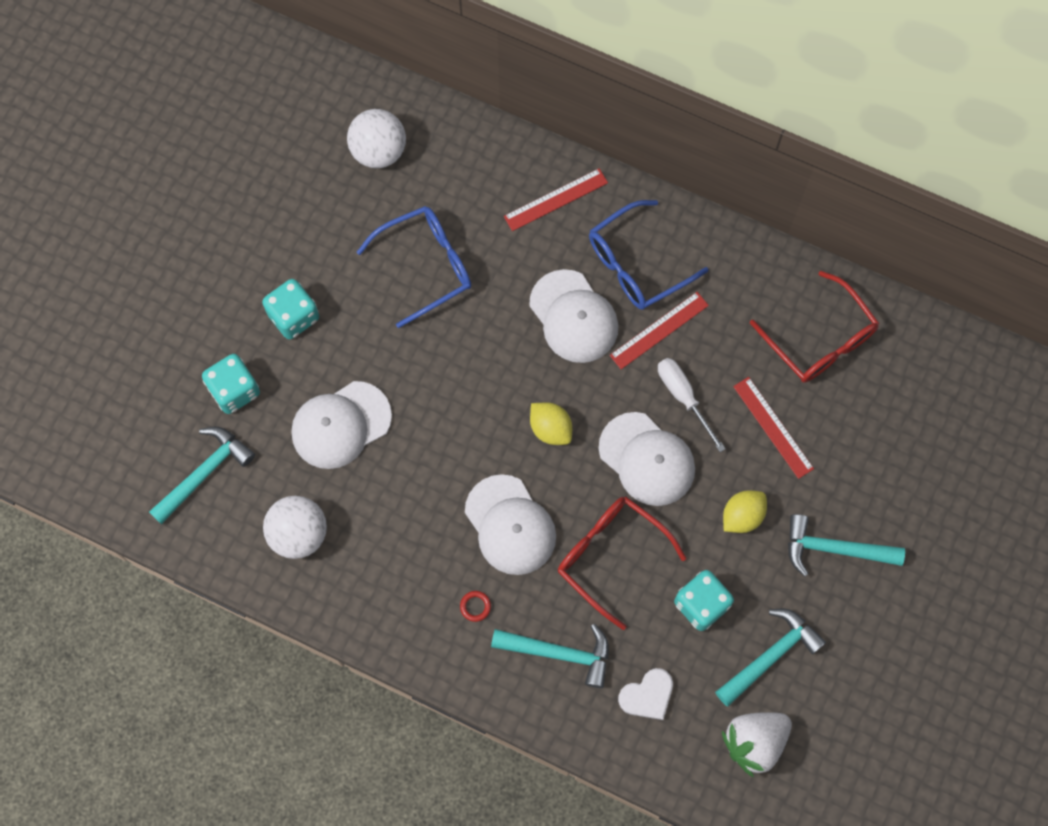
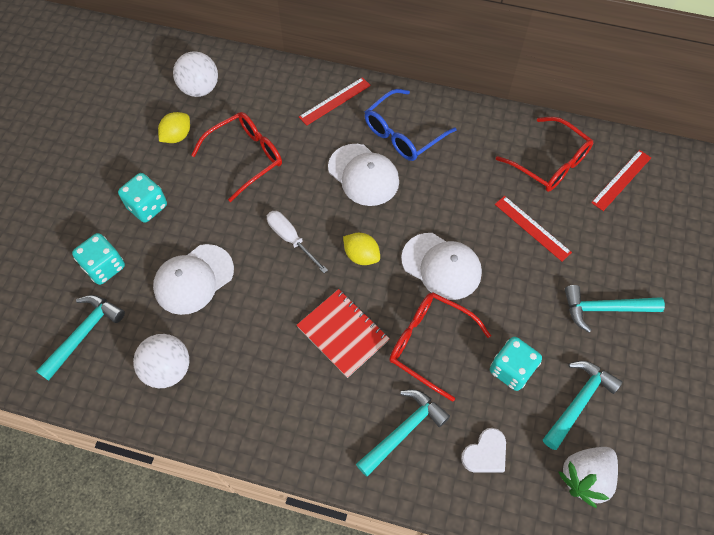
camera: 10 degrees left, 10 degrees down
blue glasses [356,206,471,328] -> red glasses [191,112,282,202]
red ring [460,591,491,622] -> none
white cap [465,474,556,575] -> red notebook [297,289,390,378]
turquoise hammer [491,624,609,688] -> turquoise hammer turned 45 degrees counterclockwise [356,389,450,476]
red ruler [609,292,709,369] -> red ruler moved to [591,150,651,211]
white screwdriver [658,358,726,452] -> white screwdriver moved to [267,211,328,273]
yellow lemon [723,490,767,533] -> yellow lemon moved to [158,112,190,143]

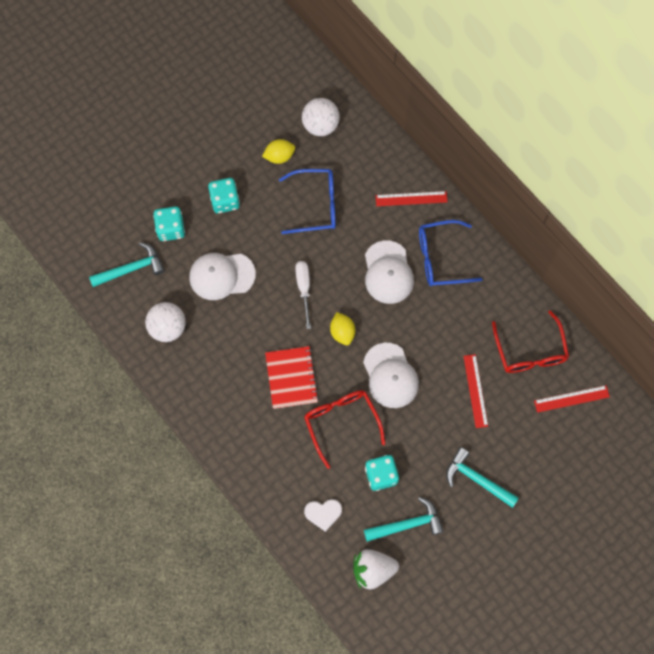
camera: 35 degrees right, 10 degrees up
red glasses [191,112,282,202] -> blue glasses [279,169,336,234]
turquoise hammer [356,389,450,476] -> none

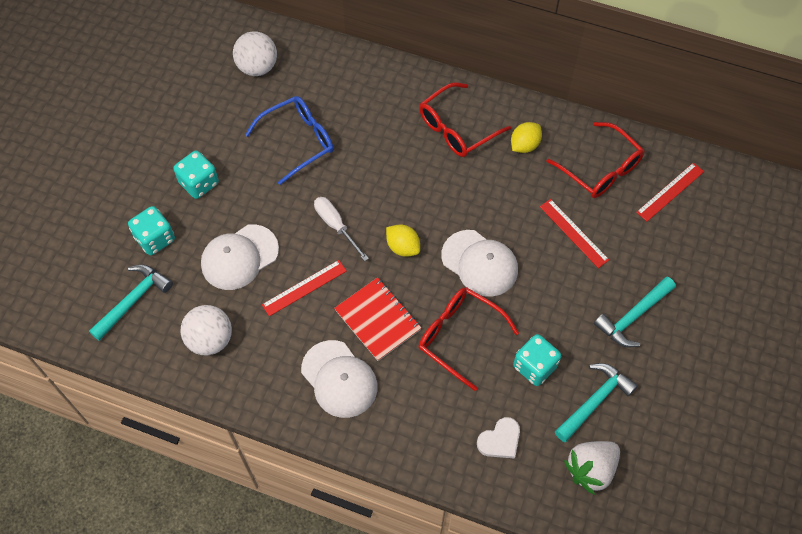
camera: 30 degrees left, 10 degrees down
yellow lemon [262,139,295,164] -> yellow lemon moved to [511,122,542,153]
white cap [365,240,414,304] -> white cap moved to [301,340,377,418]
red ruler [375,191,448,206] -> red ruler moved to [262,260,346,316]
blue glasses [419,220,483,286] -> red glasses [419,82,511,157]
turquoise hammer [446,447,519,508] -> turquoise hammer turned 45 degrees counterclockwise [594,277,676,347]

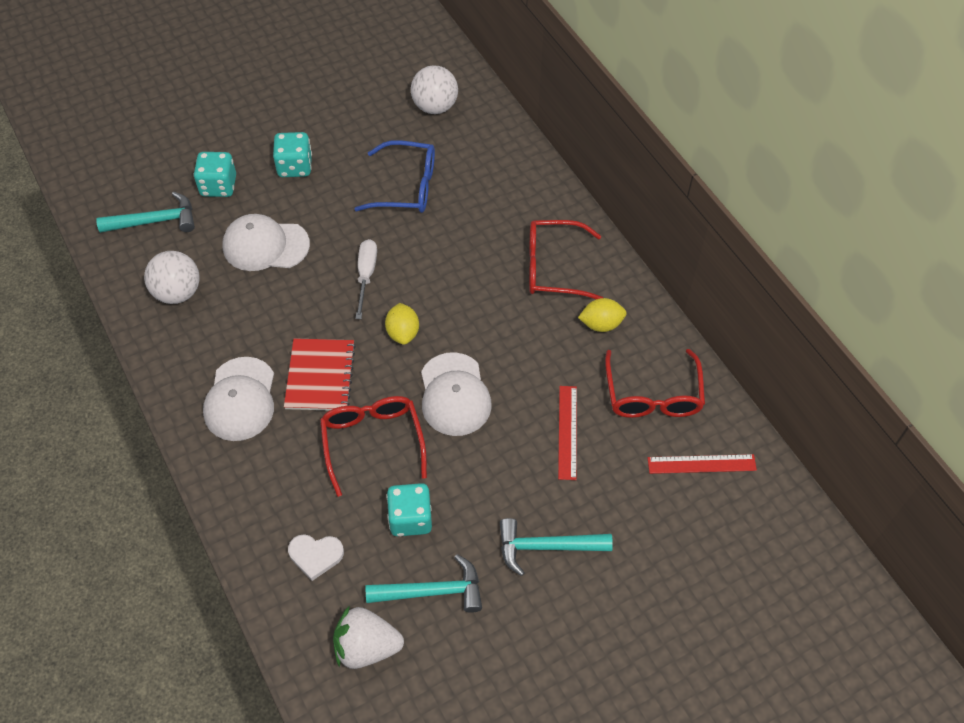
camera: 40 degrees right, 5 degrees down
red ruler [262,260,346,316] -> none

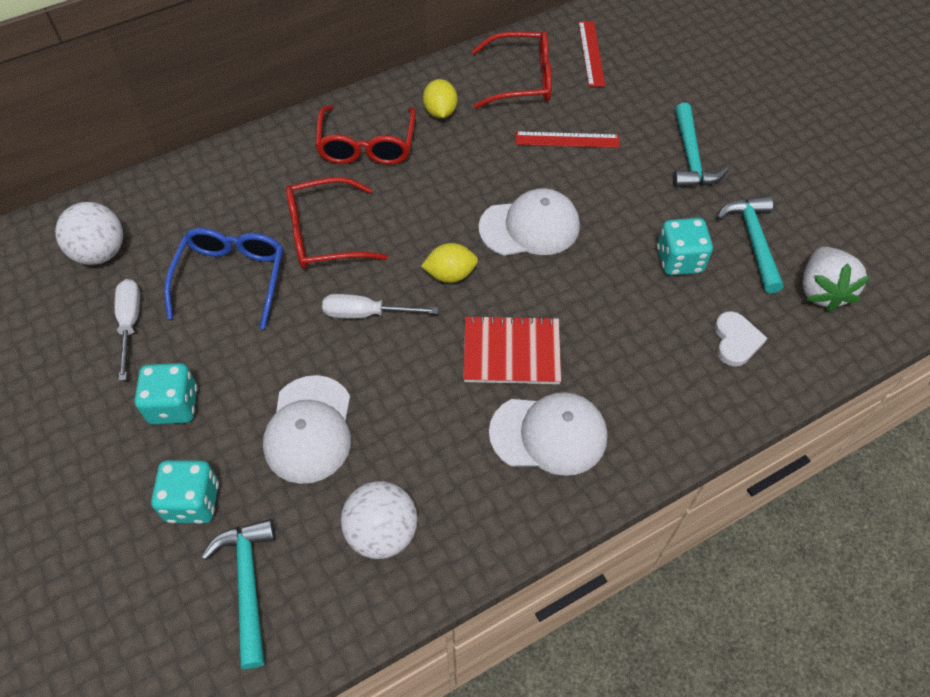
camera: 90 degrees left, 0 degrees up
red glasses [320,396,427,497] -> red glasses moved to [286,177,388,269]
none -> white screwdriver [115,279,140,381]

